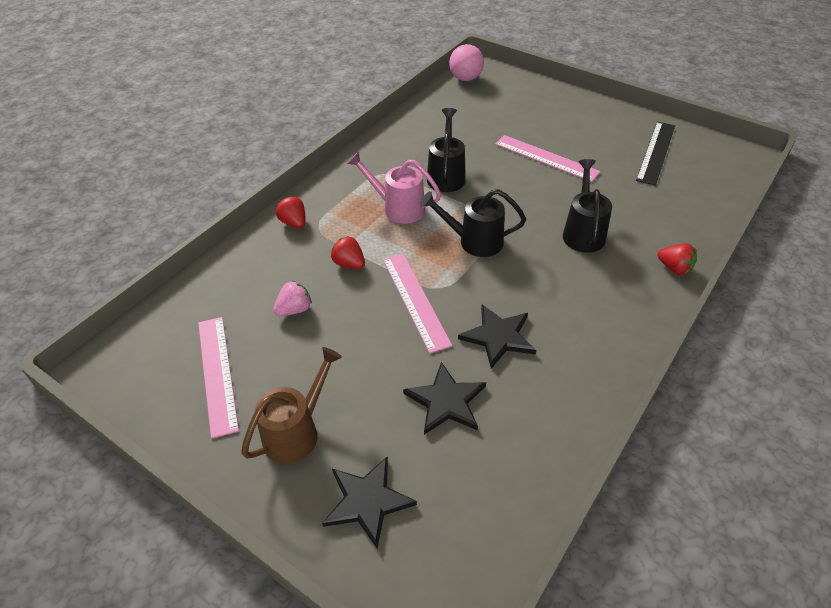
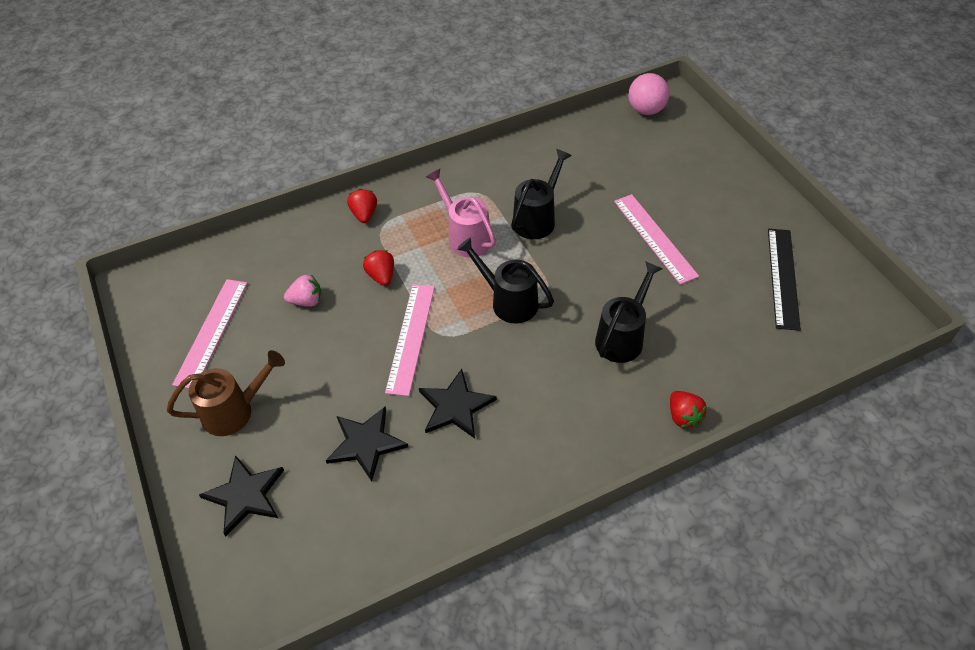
camera: 30 degrees right, 5 degrees up
black ruler [636,122,675,186] -> black ruler turned 45 degrees counterclockwise [768,229,801,331]

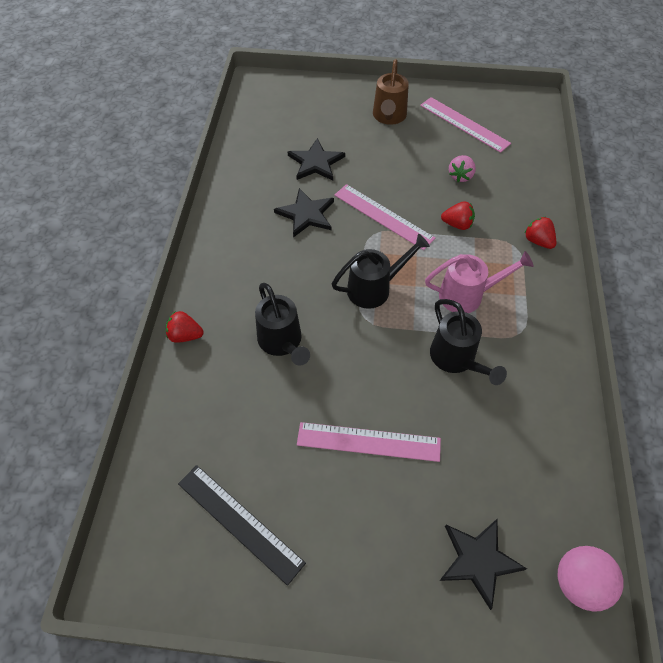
camera: 120 degrees right, 5 degrees up
black star [199,455,284,536] -> black star moved to [439,519,527,610]
red strawberry [347,189,377,223] -> red strawberry turned 150 degrees counterclockwise [525,217,556,249]

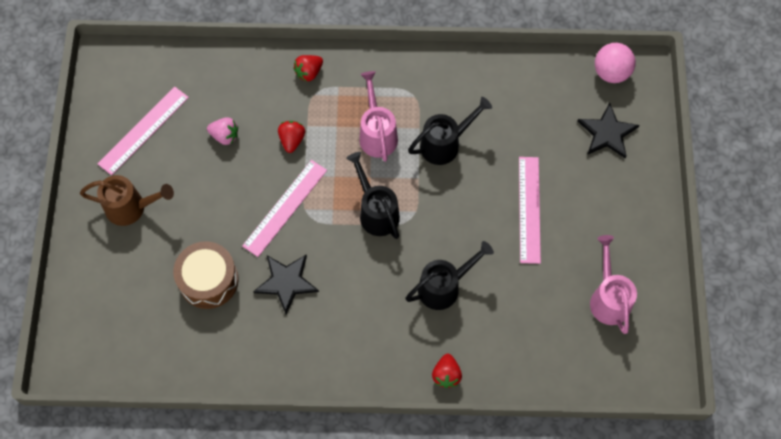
camera: 95 degrees left, 10 degrees up
black ruler [178,465,306,586] -> pink watering can [590,235,637,334]
black star [288,138,345,181] -> brown drum [173,241,239,309]

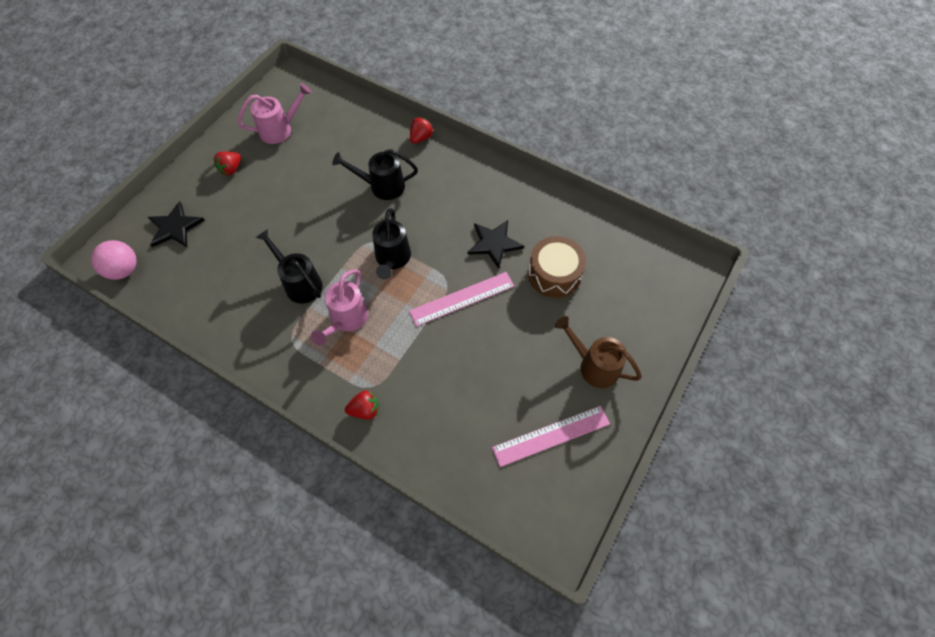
camera: 150 degrees left, 5 degrees down
pink strawberry [207,117,238,145] -> none
red strawberry [278,121,305,153] -> red strawberry moved to [213,152,241,175]
black watering can [408,97,492,165] -> black watering can turned 45 degrees clockwise [255,229,323,304]
pink ruler [519,157,541,264] -> none
pink watering can [590,235,637,334] -> pink watering can turned 135 degrees counterclockwise [237,83,312,144]

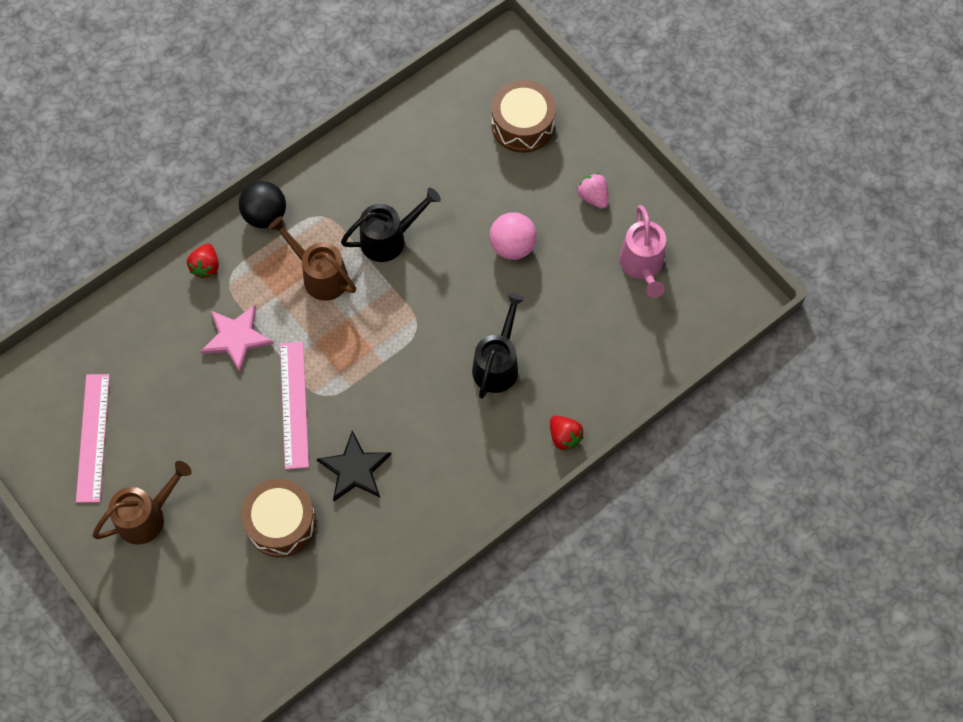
camera: 110 degrees right, 5 degrees up
pink ball [91,240,137,280] -> pink ball moved to [490,212,537,260]
black star [148,201,205,247] -> brown drum [491,80,556,153]
red strawberry [213,152,241,175] -> pink strawberry [577,173,608,209]
pink watering can [311,269,369,345] -> brown watering can [268,216,356,301]
black watering can [372,208,411,280] -> none
none -> pink star [200,305,274,372]
none -> black ball [239,181,286,228]

